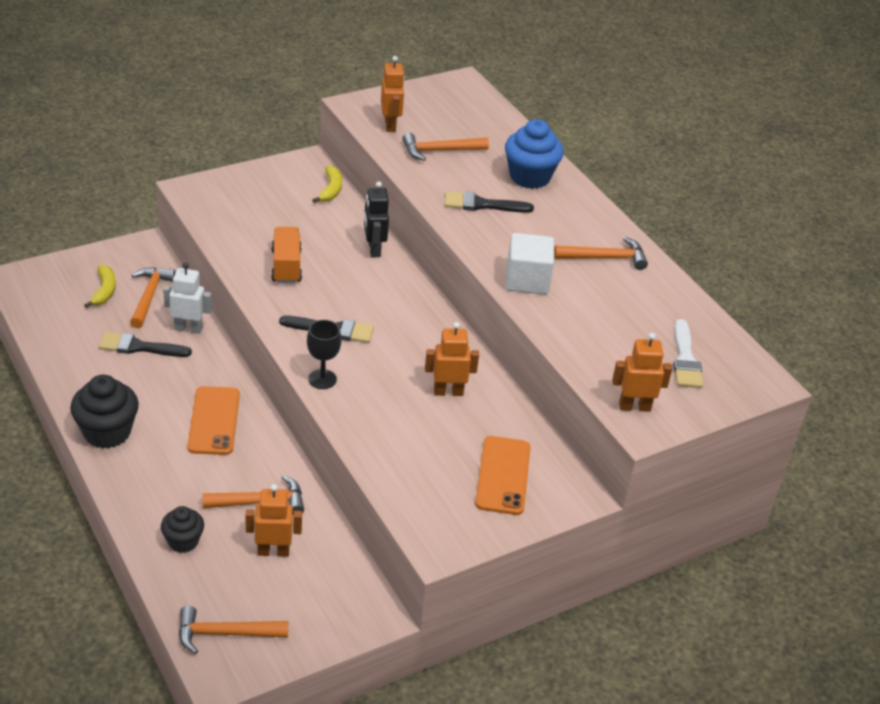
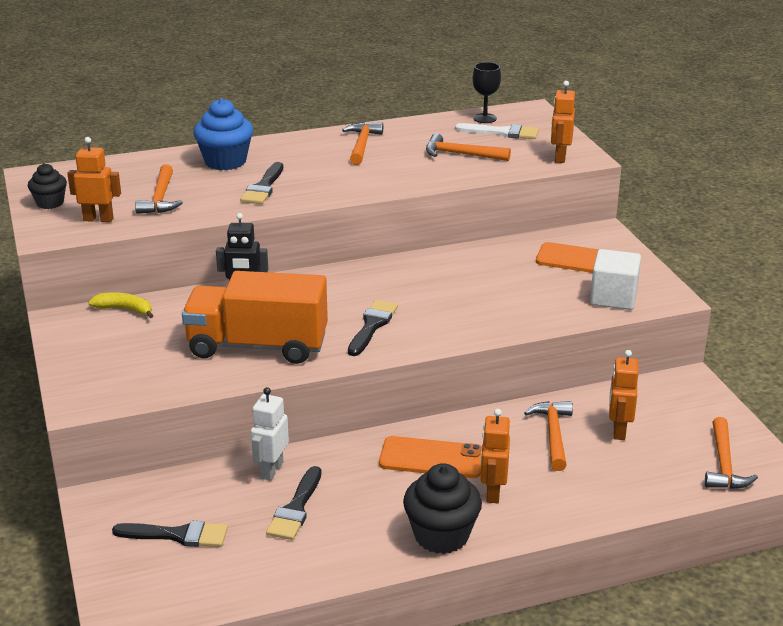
camera: 75 degrees left, 10 degrees down
yellow banana [84,265,116,308] -> black brush [112,521,228,547]
orange hammer [130,267,176,328] -> orange hammer moved to [426,133,511,161]
black cupcake [161,506,204,553] -> black cupcake moved to [28,163,67,209]
orange truck [271,227,302,284] -> orange truck [182,271,328,364], size x1.81
black goblet [307,320,341,389] -> black goblet moved to [472,62,501,123]
orange robot [425,322,479,396] -> orange robot moved to [480,409,510,503]
white cube [506,233,554,294] -> white cube moved to [590,249,641,310]

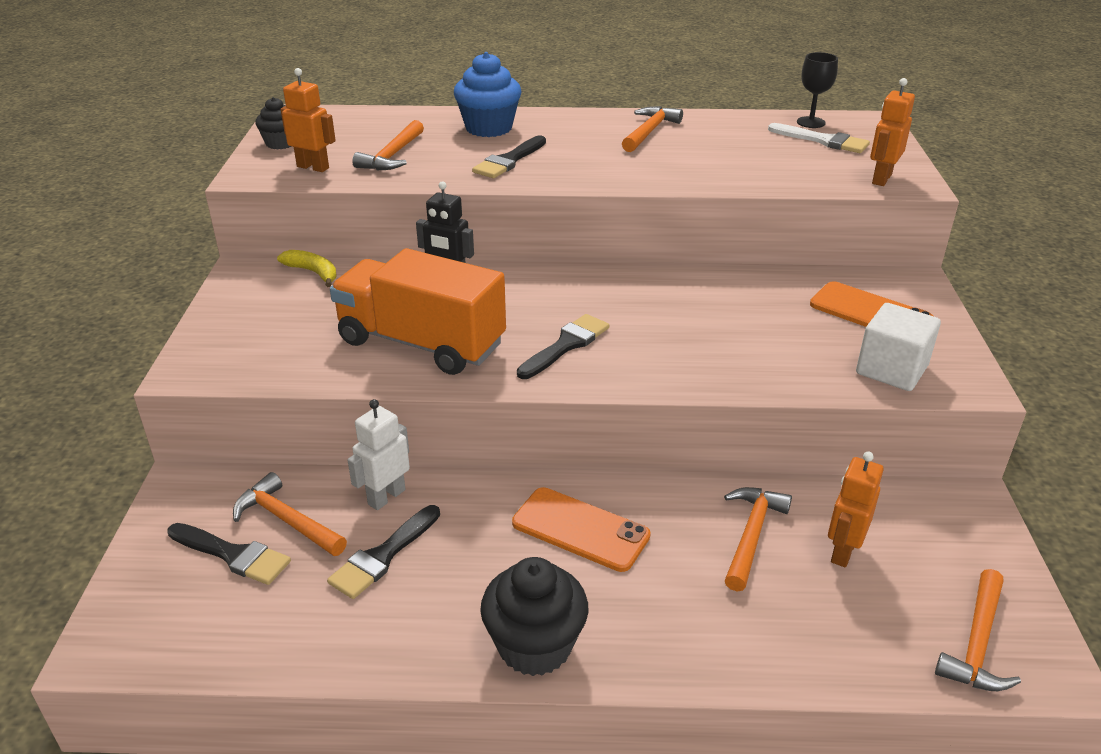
camera: 20 degrees right, 5 degrees up
orange hammer [426,133,511,161] -> orange hammer moved to [233,472,347,556]
orange robot [480,409,510,503] -> none

